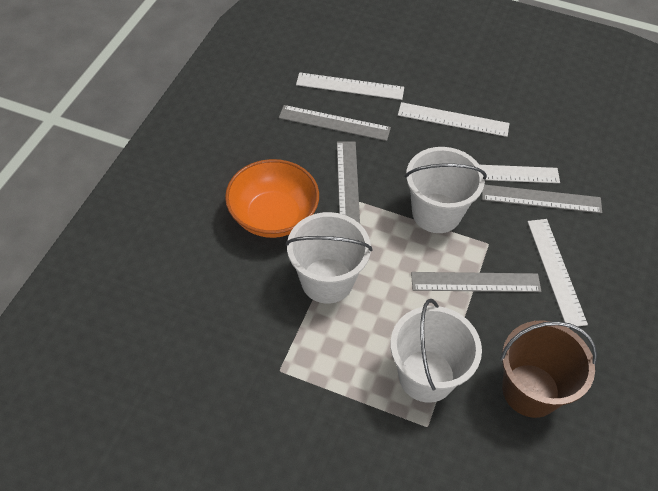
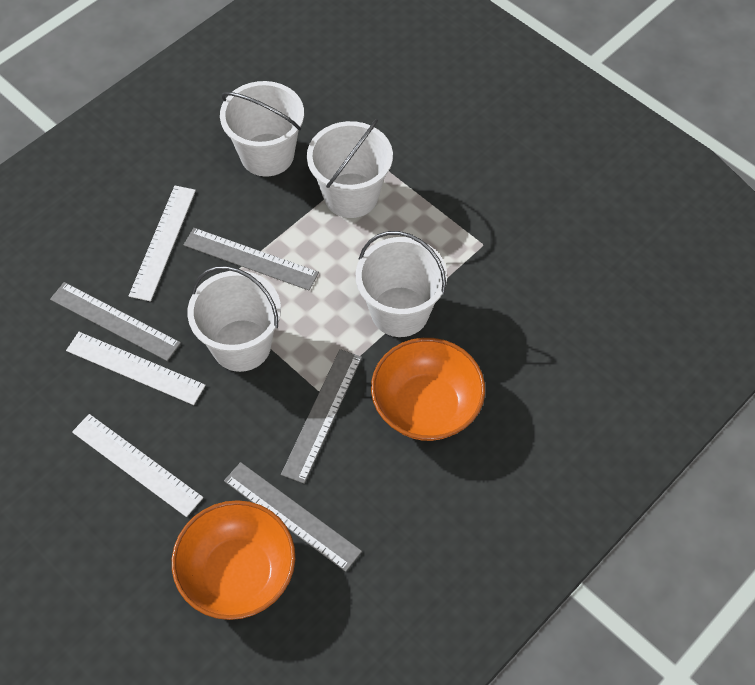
camera: 155 degrees left, 5 degrees up
white ruler [296,72,404,100] -> orange bowl [172,500,295,620]
brown bucket [500,320,597,418] -> white bucket [220,81,304,176]

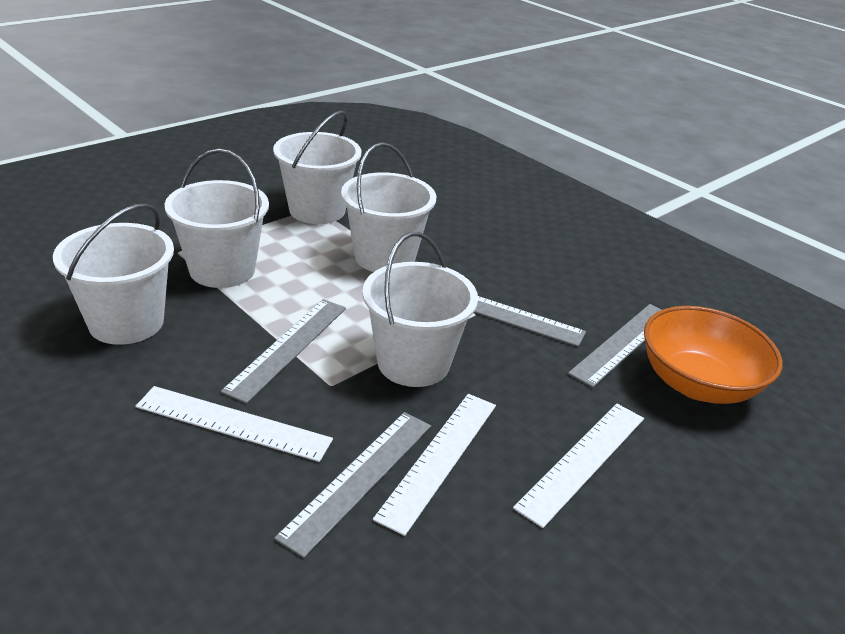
camera: 90 degrees left, 25 degrees down
orange bowl [371,338,485,441] -> none
none -> white bucket [273,111,361,224]

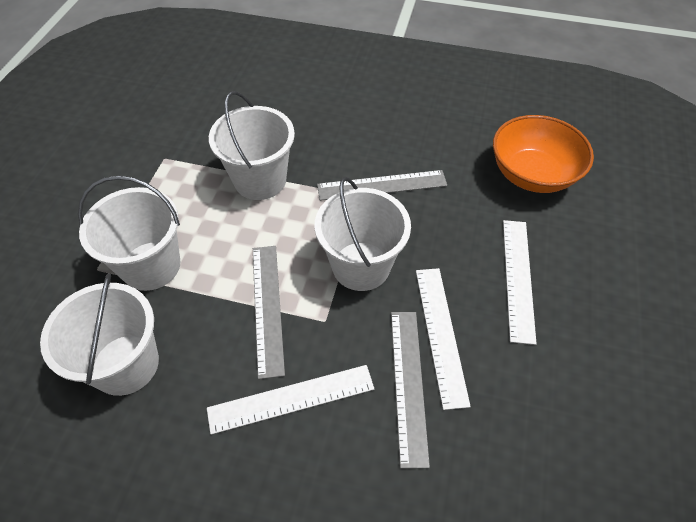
camera: 30 degrees left, 20 degrees up
white bucket [273,111,361,224] -> none
grey ruler [568,304,662,387] -> none

